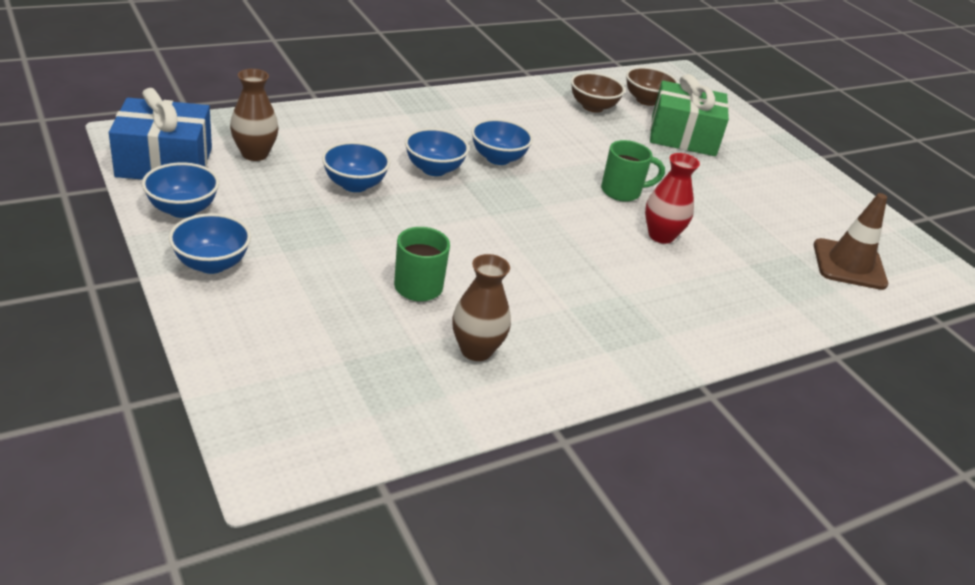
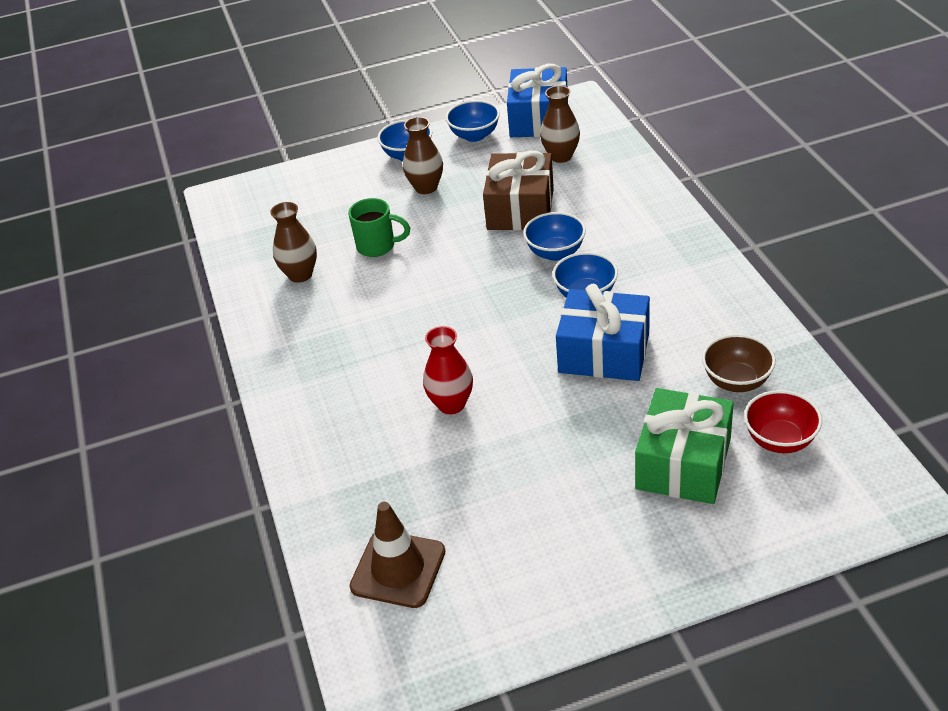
camera: 110 degrees right, 5 degrees up
blue bowl [322,142,390,192] -> brown gift [483,151,554,231]
green mug [601,140,665,202] -> none
brown bowl [626,67,679,106] -> red bowl [744,390,822,453]
none -> brown vase [403,117,443,194]
none -> blue gift [556,284,650,381]

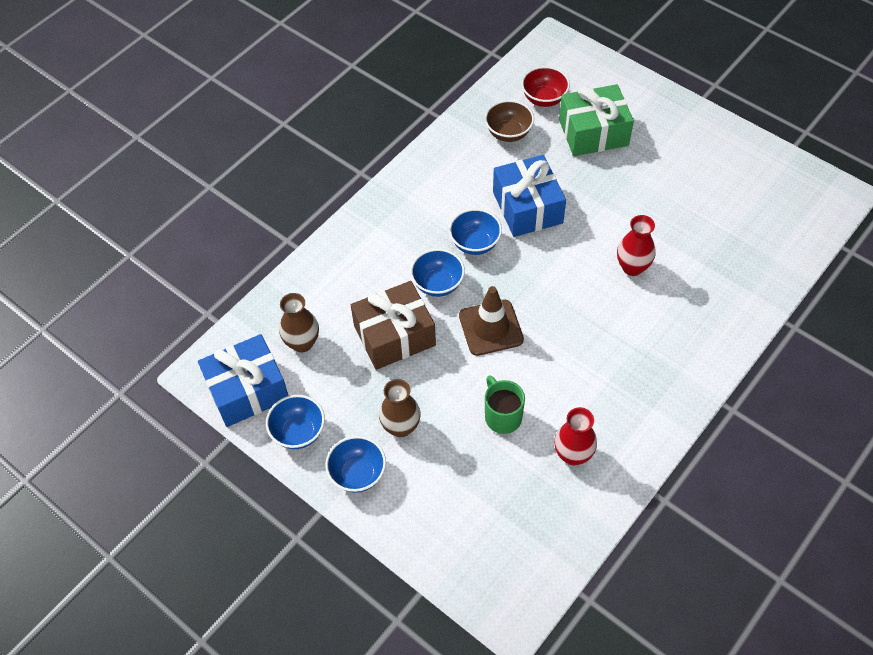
camera: 125 degrees left, 15 degrees up
brown vase [270,202,317,283] -> red vase [554,407,597,465]
brown traffic cone [350,502,446,608] -> brown traffic cone moved to [459,286,524,356]

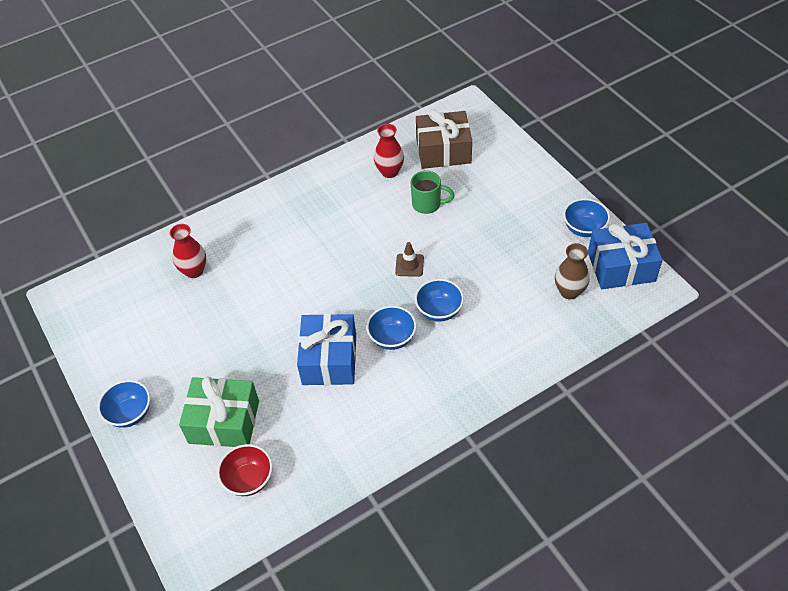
camera: 160 degrees left, 5 degrees down
blue bowl [325,436,386,493] -> blue bowl moved to [98,380,150,428]
brown gift [351,281,436,370] -> brown gift moved to [416,110,472,169]
brown vase [379,379,421,437] -> none
brown traffic cone [459,286,524,356] -> brown traffic cone [395,242,424,277], size x0.59
brown bowl [485,100,534,142] -> none
green mug [485,375,525,434] -> green mug turned 75 degrees counterclockwise [411,171,455,214]
red vase [617,215,656,276] -> red vase moved to [170,224,206,278]

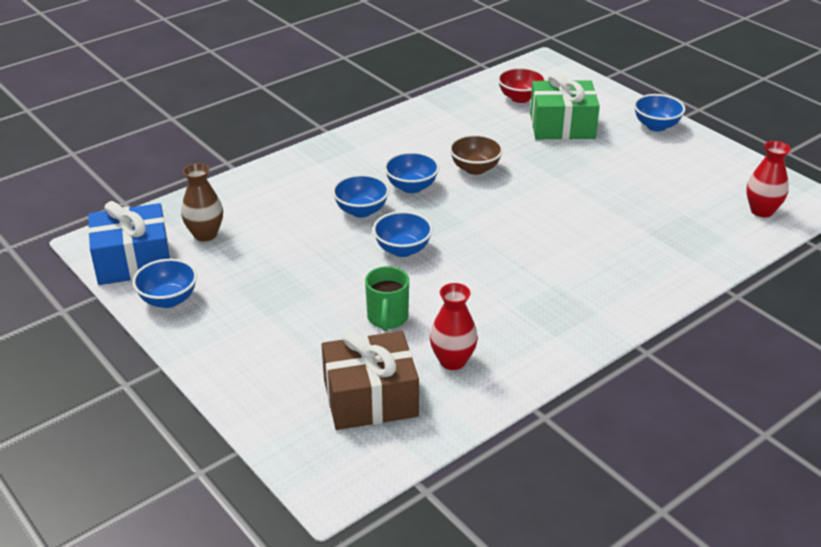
camera: 170 degrees right, 15 degrees down
red vase [170,224,206,278] -> red vase moved to [746,141,791,217]
blue gift [297,314,356,385] -> brown bowl [449,134,503,175]
brown traffic cone [395,242,424,277] -> blue bowl [373,211,433,257]
green mug [411,171,455,214] -> green mug turned 90 degrees counterclockwise [365,266,409,331]

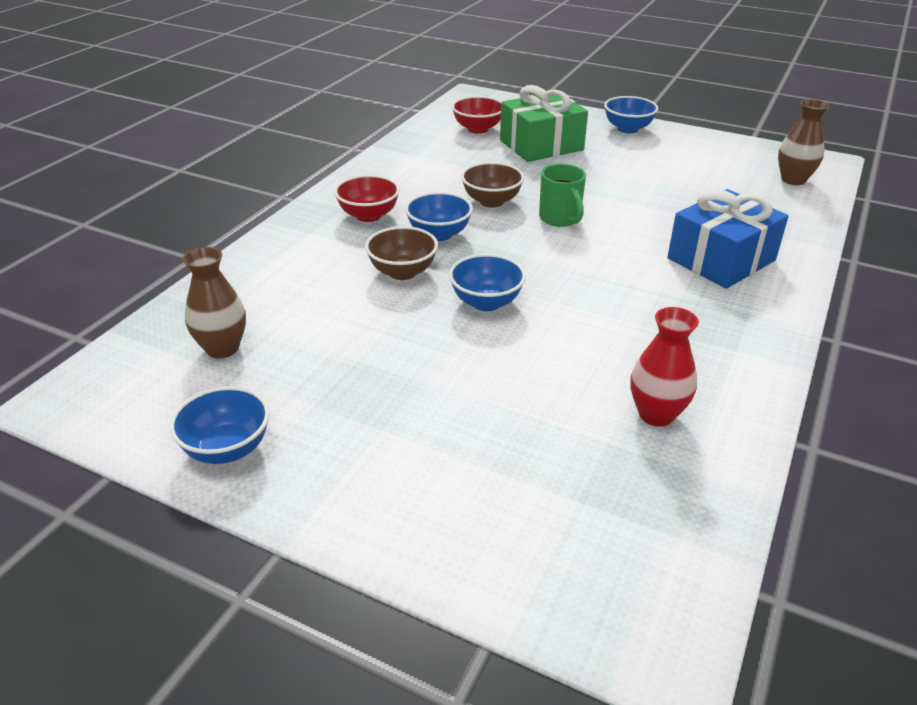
camera: 25 degrees left, 0 degrees up
blue gift [88,201,170,285] -> blue gift moved to [667,189,789,289]
brown gift [322,331,419,430] -> none
blue bowl [332,174,389,218] -> brown bowl [365,226,438,280]
green mug [365,266,409,331] -> green mug moved to [539,164,586,227]
red vase [746,141,791,217] -> brown vase [778,99,829,185]
none -> red bowl [334,175,400,222]

